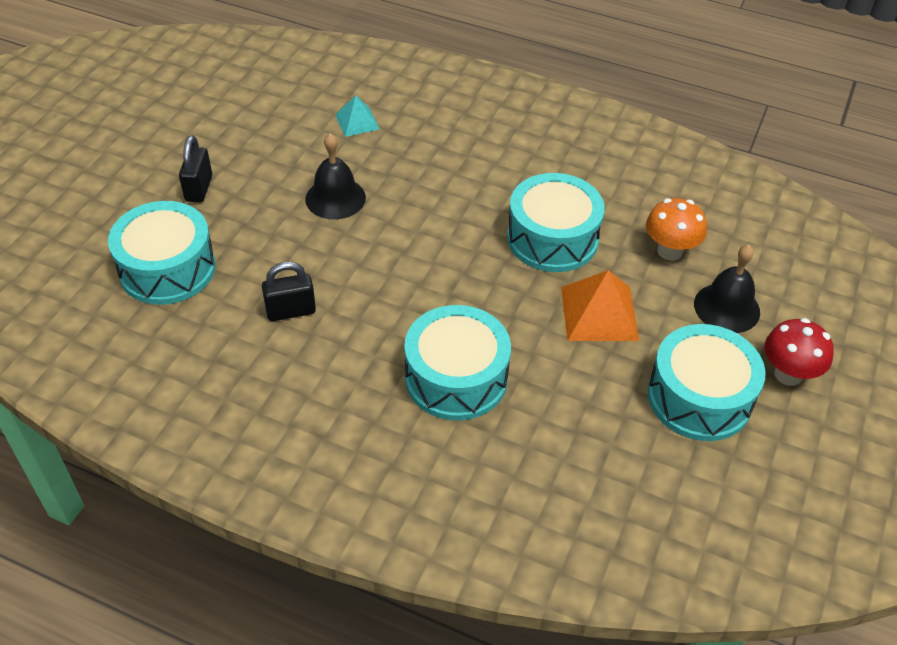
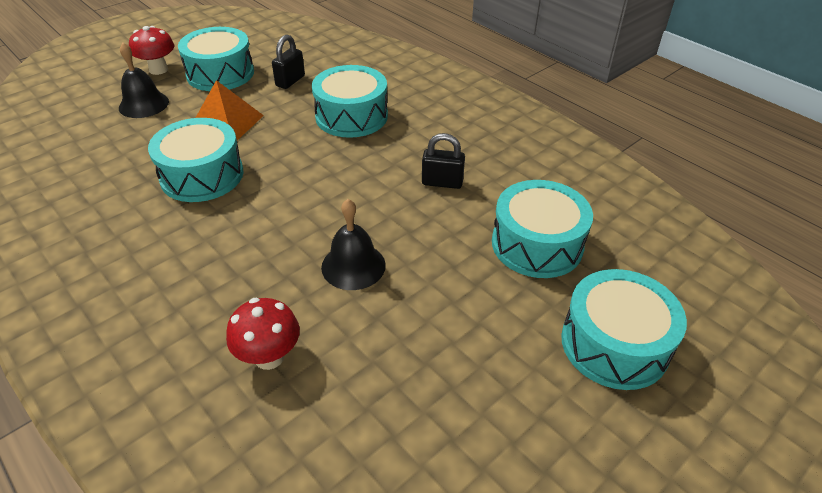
camera: 155 degrees left, 5 degrees down
black padlock [179,135,212,203] -> black padlock moved to [272,35,305,89]
turquoise pyramid [335,96,380,137] -> red mushroom [226,298,300,370]
orange mushroom [646,198,707,261] -> none
none -> turquoise drum [561,269,687,390]

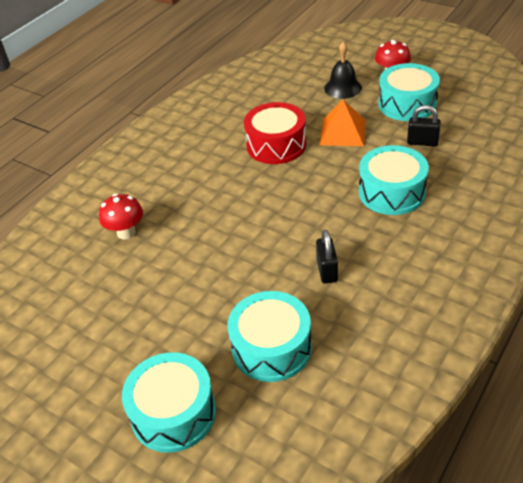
camera: 80 degrees right, 0 degrees up
turquoise drum [148,118,244,202] -> red drum [244,102,306,164]
black bell [321,199,386,290] -> none

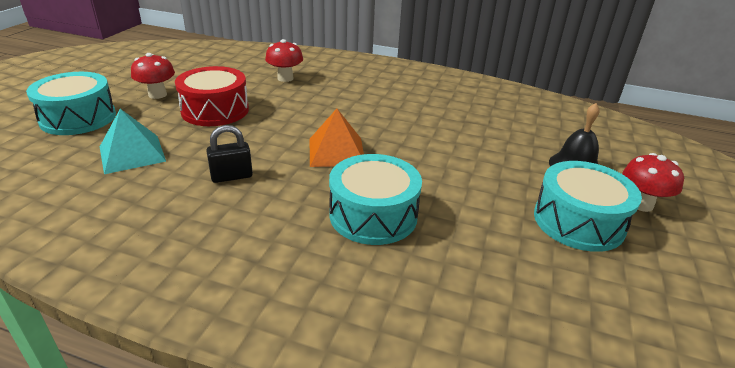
camera: 70 degrees right, 10 degrees down
turquoise drum [228,291,312,382] -> turquoise pyramid [100,109,166,174]
red drum [244,102,306,164] -> red drum moved to [175,66,249,126]
orange pyramid [320,100,366,146] -> orange pyramid moved to [310,108,364,167]
black padlock [407,105,441,147] -> none
none -> red mushroom [131,53,175,99]

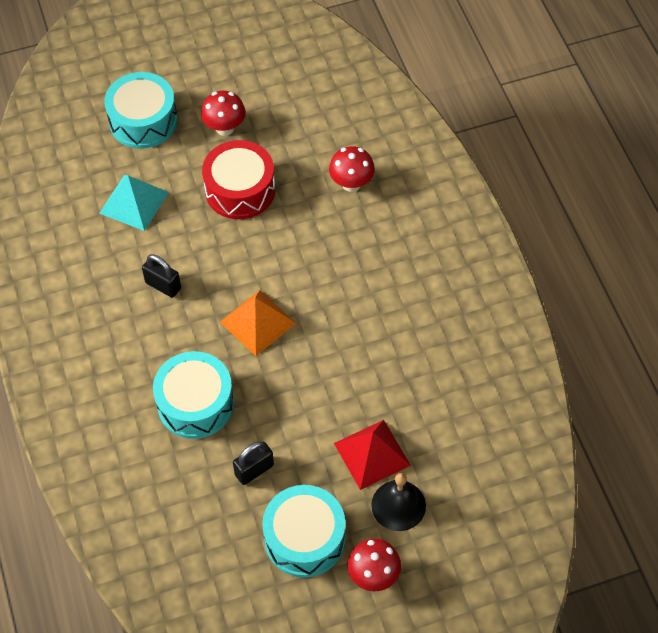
camera: 55 degrees right, 25 degrees up
none -> black padlock [233,441,274,485]
none -> red pyramid [334,420,411,490]

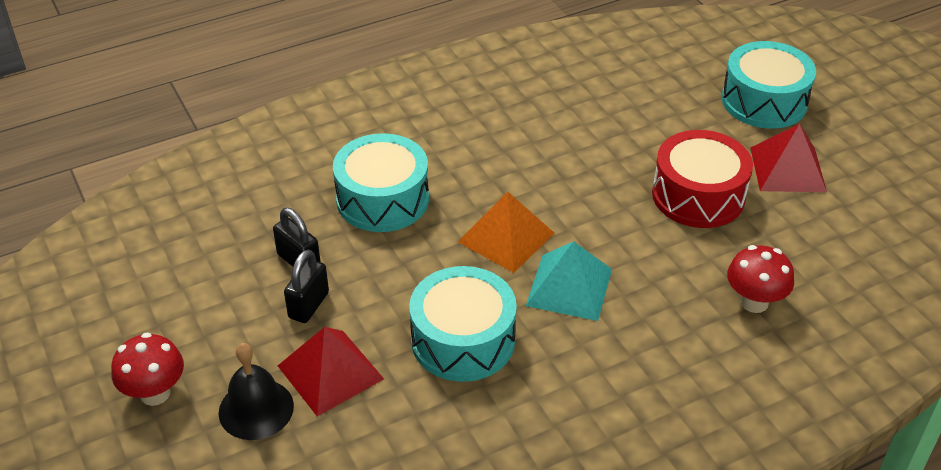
camera: 80 degrees right, 15 degrees down
turquoise pyramid [99,175,169,231] -> turquoise pyramid moved to [526,241,612,321]
black padlock [142,254,181,298] -> black padlock moved to [284,250,329,323]
red mushroom [201,91,246,136] -> red pyramid [751,124,827,192]
turquoise drum [262,485,345,578] -> turquoise drum moved to [409,266,517,382]

